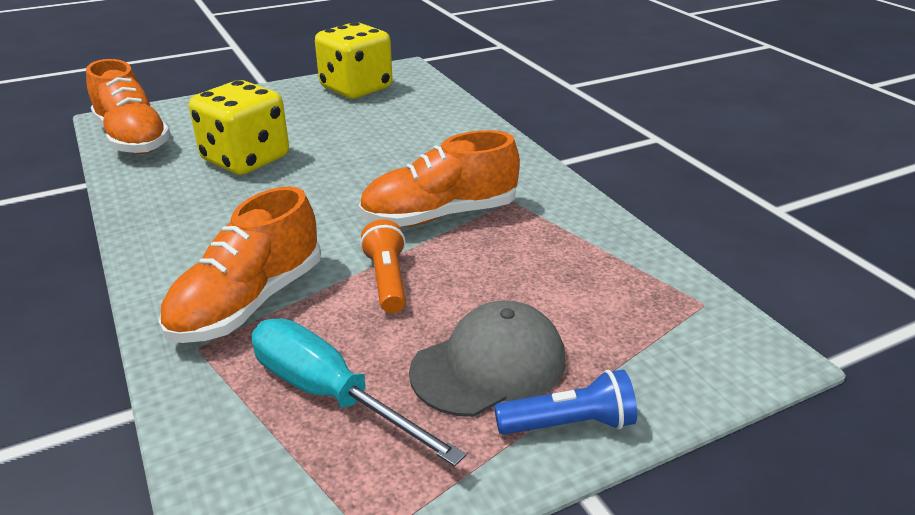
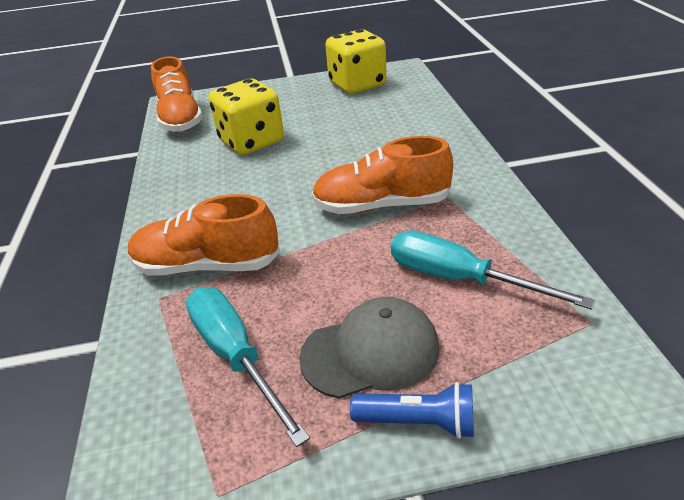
camera: 20 degrees right, 5 degrees up
orange shoe [159,186,321,343] -> orange shoe turned 45 degrees clockwise [128,194,280,276]
orange flashlight [360,219,406,313] -> none
none -> turquoise screwdriver [391,231,595,310]

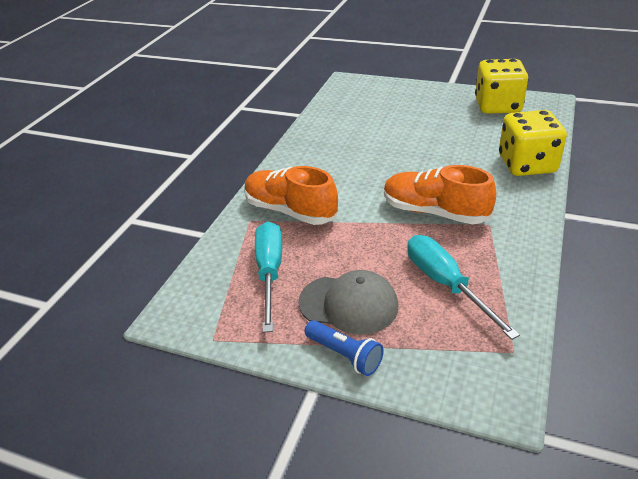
camera: 30 degrees right, 0 degrees up
orange shoe [151,56,203,132] -> none
yellow dice [209,79,284,155] -> yellow dice moved to [499,110,567,176]

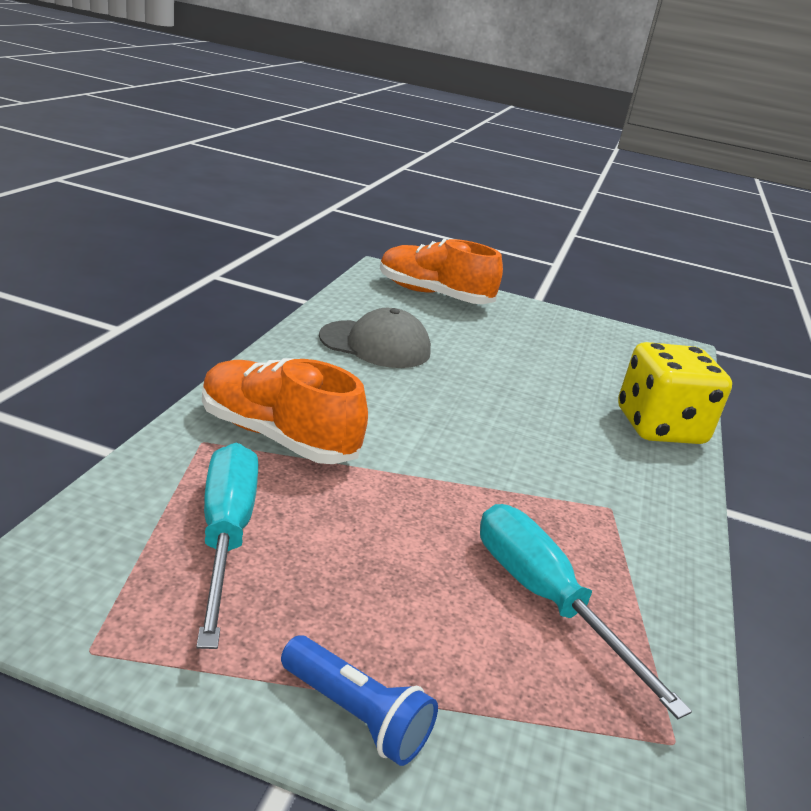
camera: 10 degrees left, 10 degrees down
grey cap [298,270,398,335] -> grey cap moved to [319,308,431,368]
orange shoe [384,165,496,224] -> orange shoe moved to [380,239,503,304]
yellow dice [475,59,528,114] -> none

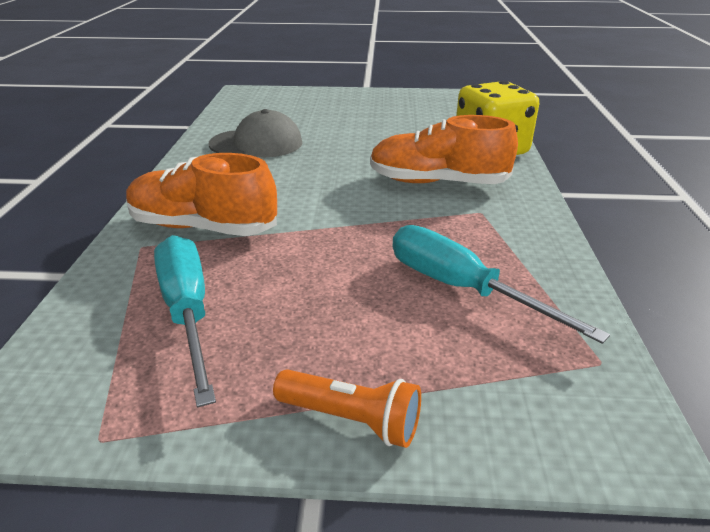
camera: 10 degrees left, 5 degrees up
blue flashlight [281,636,438,766] -> orange flashlight [273,369,421,448]
orange shoe [380,239,503,304] -> orange shoe moved to [370,115,518,184]

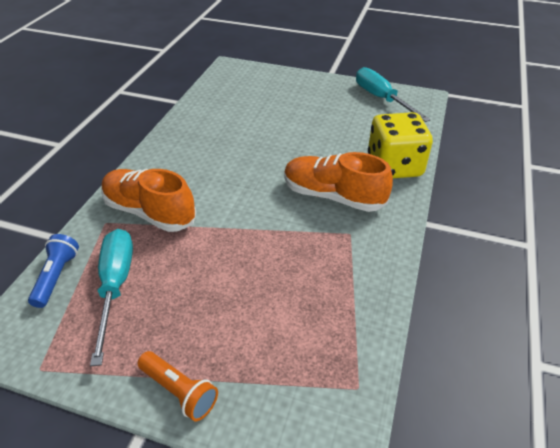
camera: 15 degrees right, 10 degrees up
grey cap [209,109,302,157] -> none
turquoise screwdriver [392,225,610,344] -> turquoise screwdriver moved to [356,67,431,122]
none -> blue flashlight [28,234,79,308]

